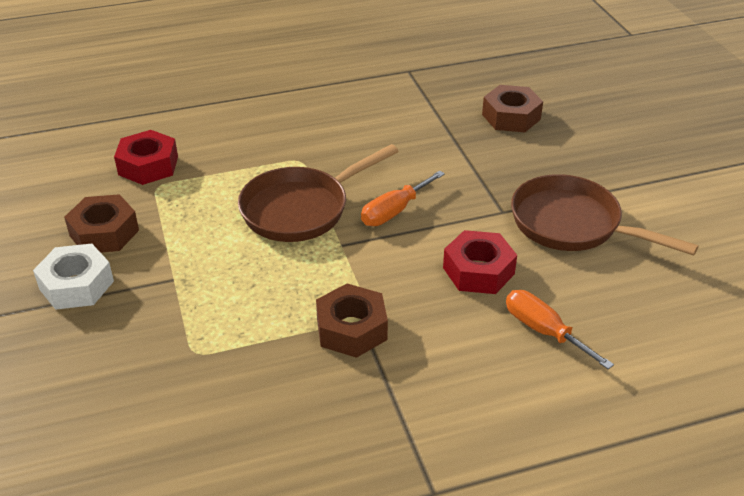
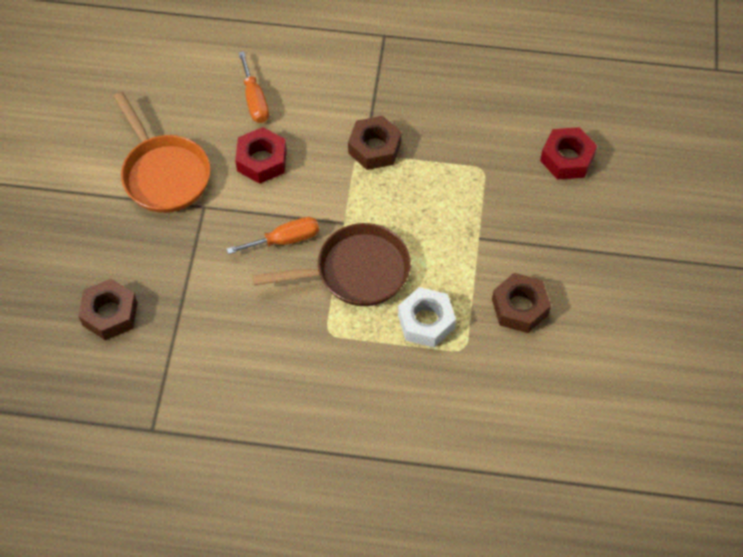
camera: 155 degrees left, 20 degrees up
white nut [33,243,114,310] -> white nut moved to [398,287,456,347]
red nut [114,130,178,185] -> red nut moved to [540,127,597,180]
brown pan [511,174,699,255] -> orange pan [113,92,210,213]

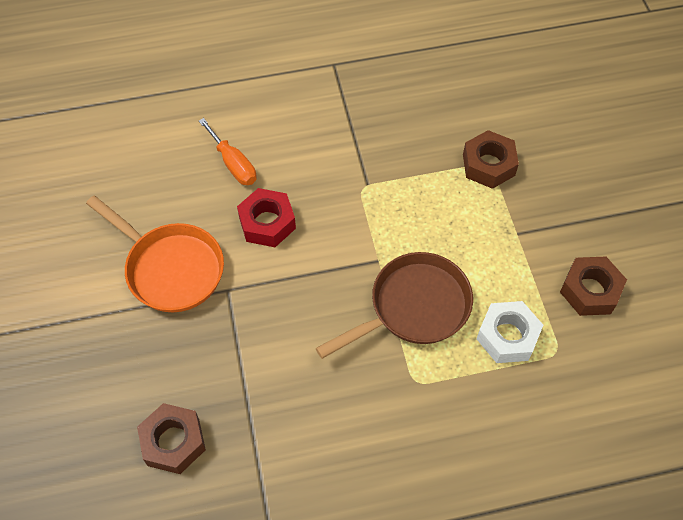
camera: 20 degrees left, 0 degrees up
orange screwdriver [227,217,319,254] -> none
brown nut [348,116,402,170] -> brown nut moved to [463,130,519,189]
red nut [540,127,597,180] -> none

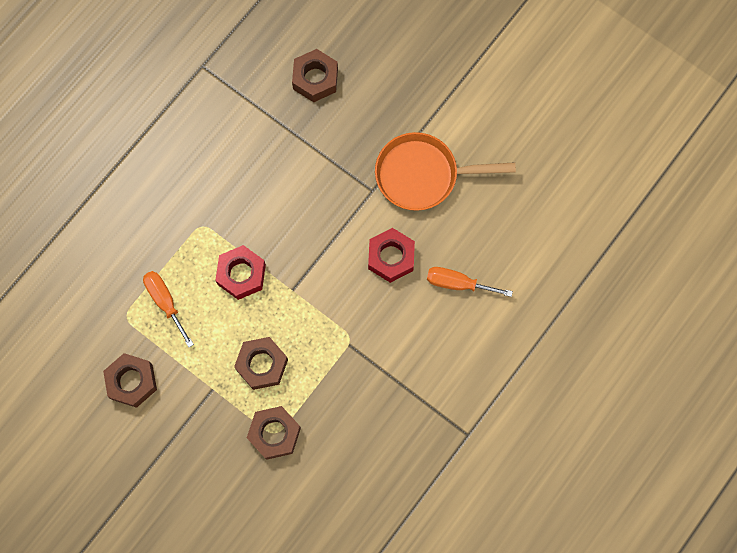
camera: 140 degrees right, 15 degrees up
brown pan [316,252,473,359] -> red nut [215,245,266,300]
white nut [477,301,543,363] -> orange screwdriver [143,271,194,347]
none -> brown nut [234,337,288,390]

